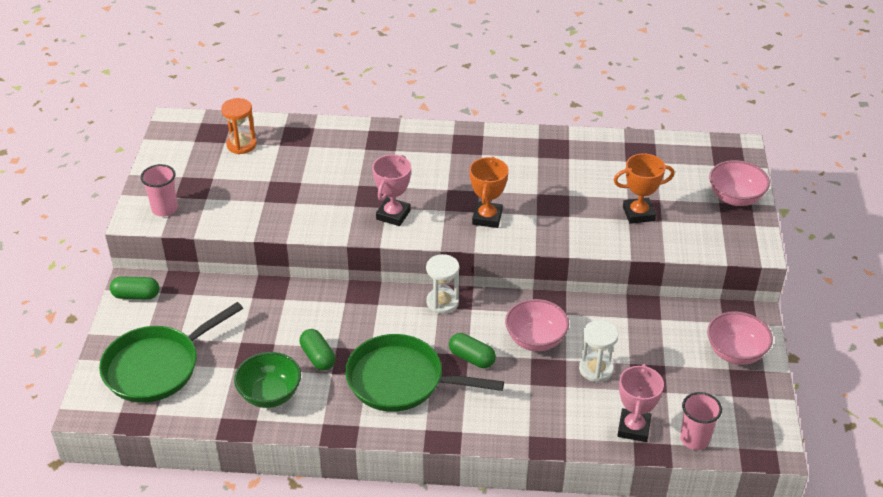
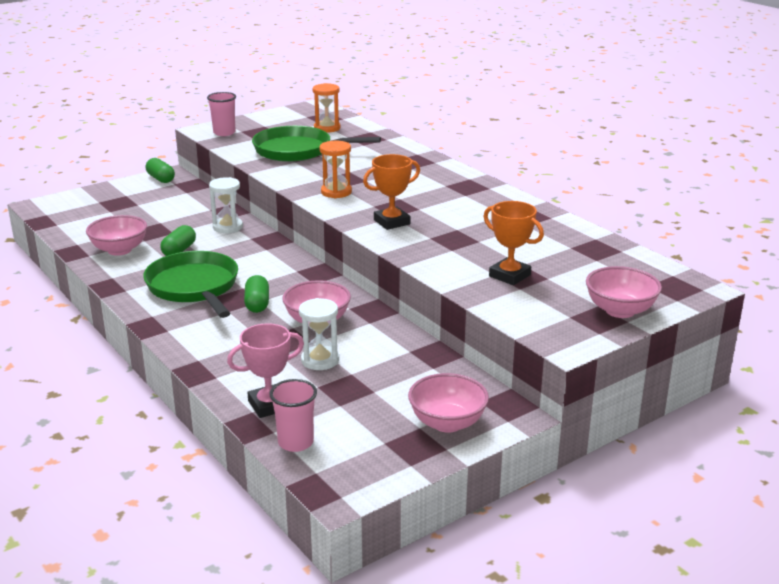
camera: 50 degrees right, 15 degrees down
green pan [99,302,243,403] -> green pan moved to [252,126,381,162]
green bowl [234,352,301,408] -> pink bowl [86,215,147,256]
pink trophy [372,154,411,226] -> orange hourglass [319,141,352,198]
white hourglass [426,254,459,314] -> white hourglass moved to [209,177,243,233]

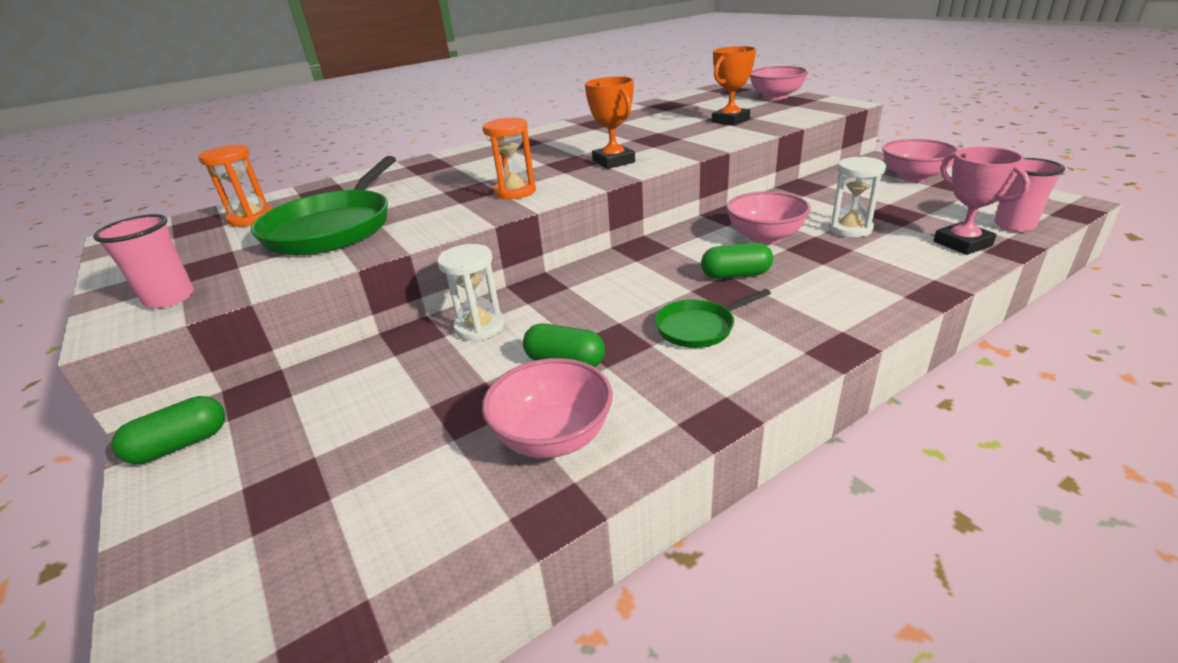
camera: 85 degrees left, 5 degrees up
green pan [143,251,238,318] -> green pan [655,289,771,348], size x0.52

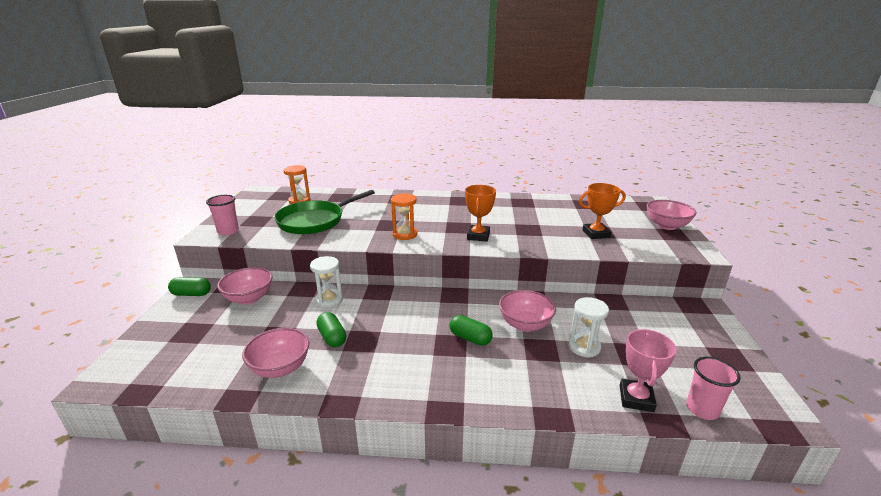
camera: 35 degrees right, 5 degrees down
green pan [655,289,771,348] -> none
pink bowl [882,139,959,182] -> pink bowl moved to [217,267,272,305]

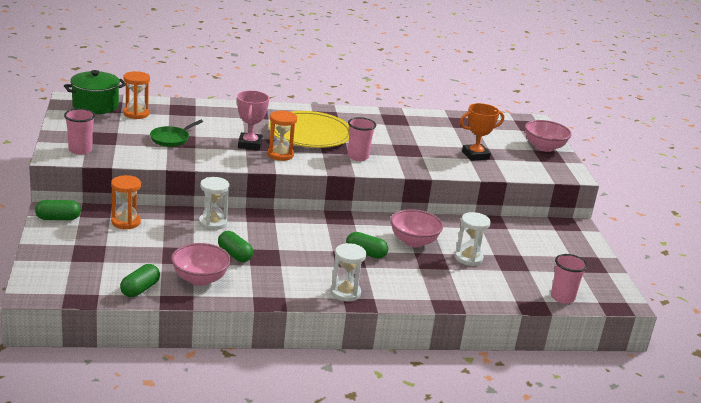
camera: 15 degrees left, 0 degrees up
pink bowl [217,267,272,305] -> orange hourglass [111,175,141,229]
green pan [274,190,375,235] -> green pan [150,120,203,147], size x0.52
orange trophy [465,185,496,242] -> pink cup [348,117,376,161]
pink trophy [620,329,677,412] -> pink trophy moved to [237,91,269,150]
none -> green pot [64,70,126,114]
none -> green capsule [120,264,160,297]
none -> yellow plate [269,111,349,148]
none -> white hourglass [330,243,366,302]

